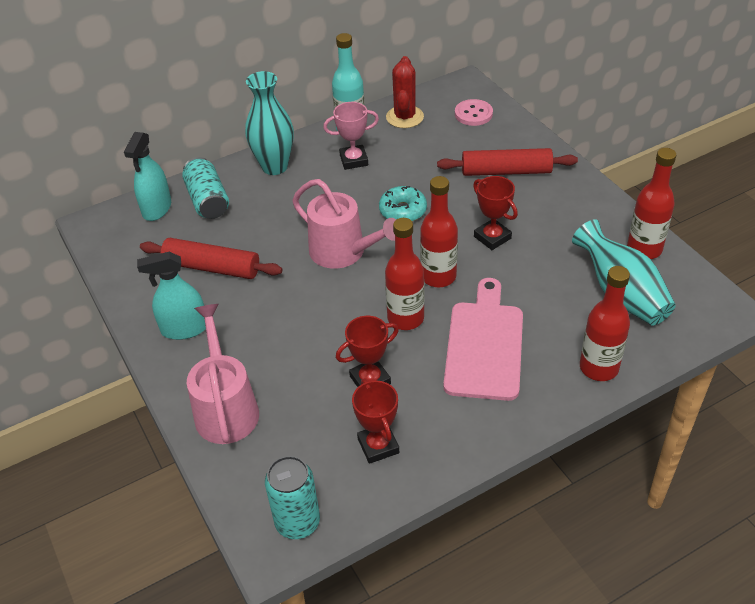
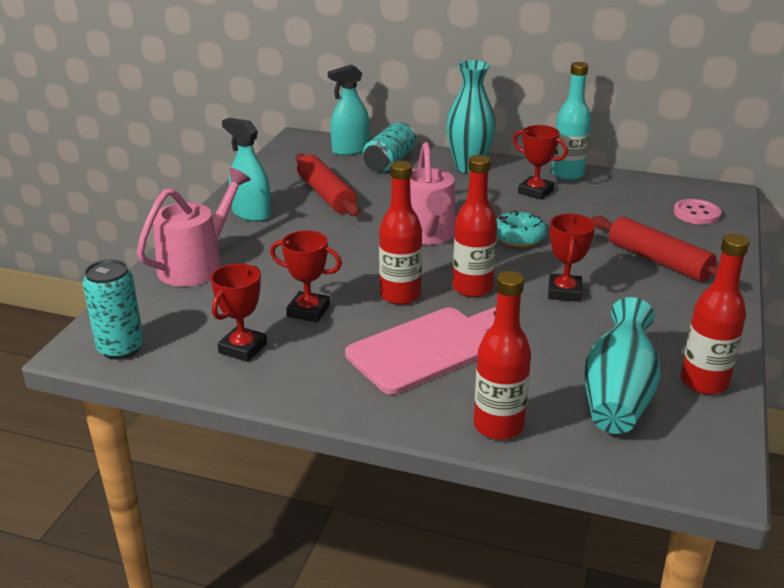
camera: 45 degrees right, 15 degrees down
pink trophy [323,102,379,170] -> red trophy [513,125,568,200]
red cactus [386,56,424,128] -> none

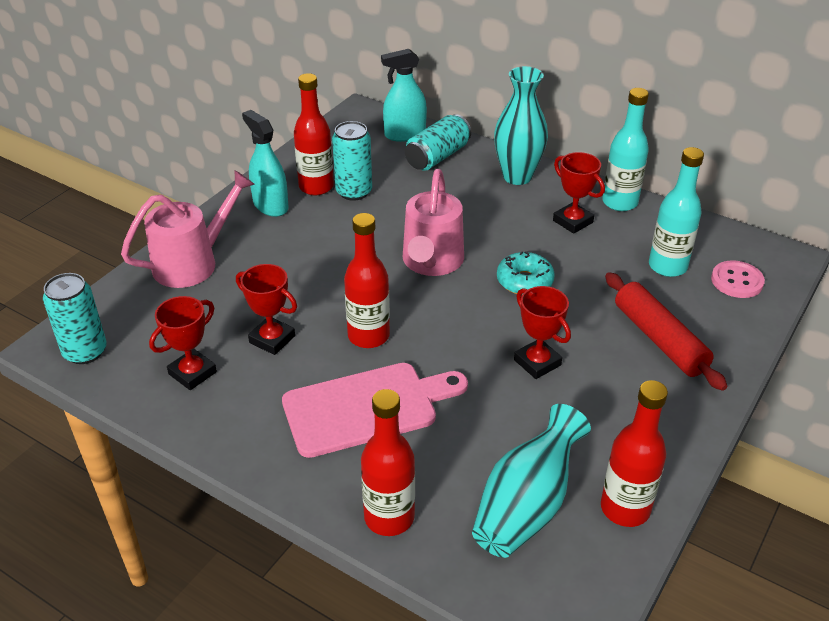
camera: 15 degrees right, 10 degrees up
red rolling pin [296,153,360,216] -> turquoise can [332,121,372,201]
red bottle [452,155,497,297] -> red bottle moved to [294,73,334,196]
red trophy [548,214,595,302] -> red trophy turned 60 degrees counterclockwise [514,286,571,379]
none -> turquoise bottle [649,147,704,277]

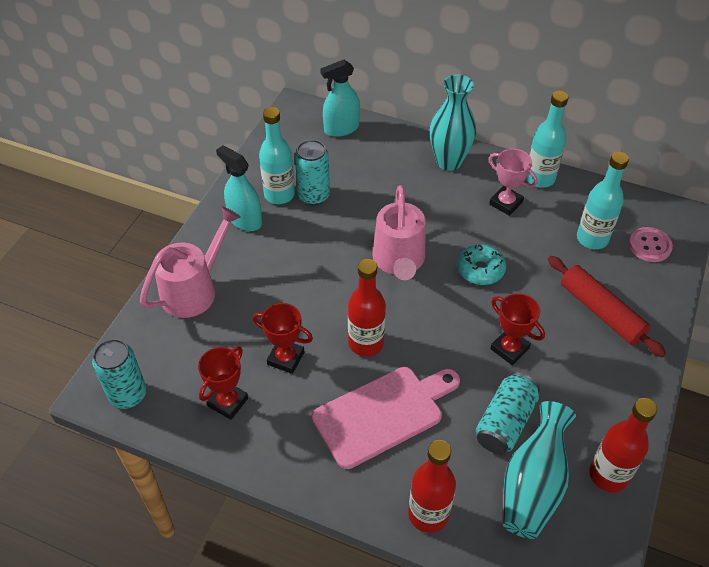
camera: 10 degrees left, 10 degrees up
red bottle [294,73,334,196] -> turquoise bottle [259,107,295,204]
turquoise can [405,114,471,171] -> turquoise can moved to [476,372,540,454]
red trophy [553,152,605,234] -> pink trophy [489,149,538,216]

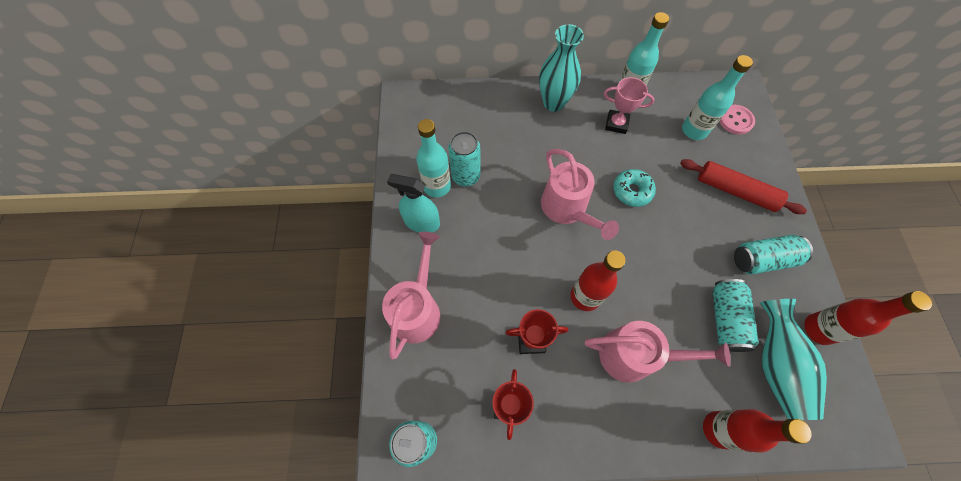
camera: 25 degrees left, 15 degrees up
pink cutting board [312,367,460,469] -> pink watering can [585,321,731,382]
turquoise spray bottle [320,59,360,137] -> none
red trophy [490,293,545,365] -> none
none -> turquoise can [734,235,813,275]

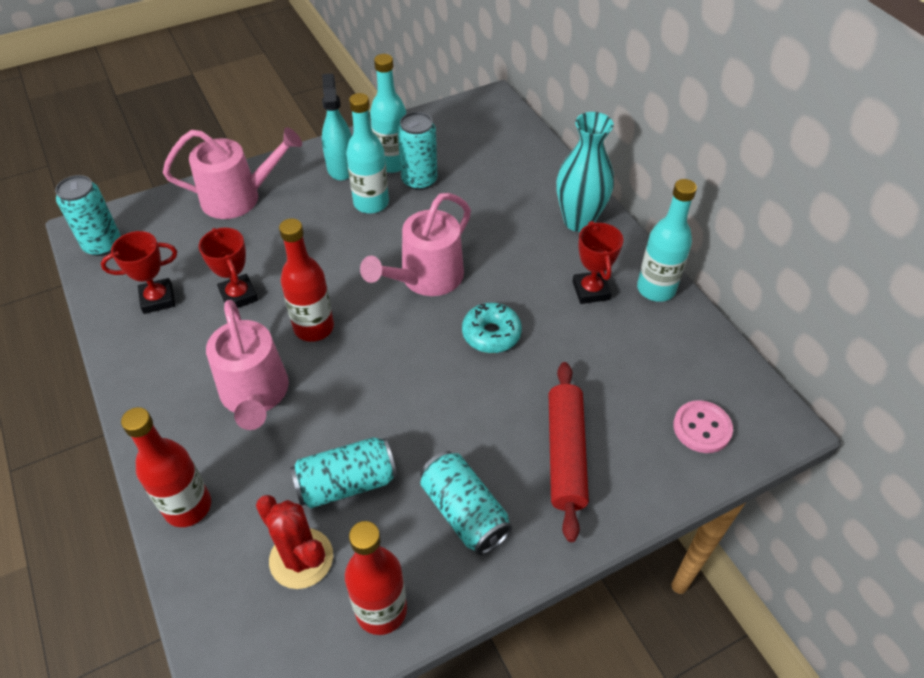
camera: 65 degrees right, 15 degrees down
pink trophy [604,77,655,134] -> red trophy [572,221,623,304]
turquoise bottle [682,55,753,140] -> turquoise bottle moved to [346,93,389,214]
turquoise vase [760,299,827,420] -> red cactus [256,495,333,589]

